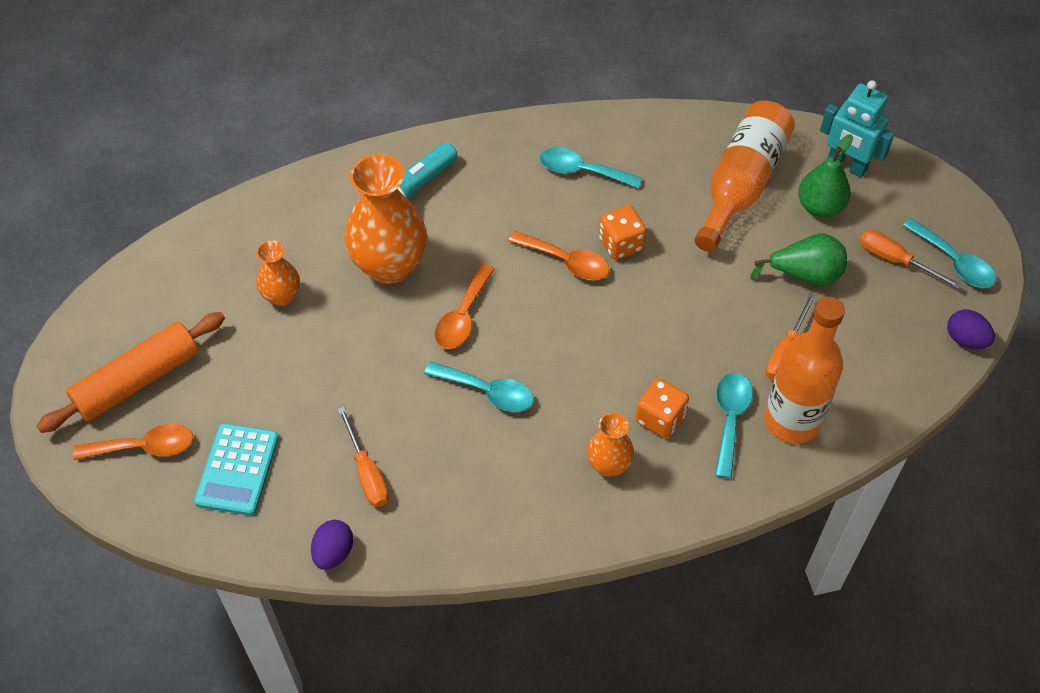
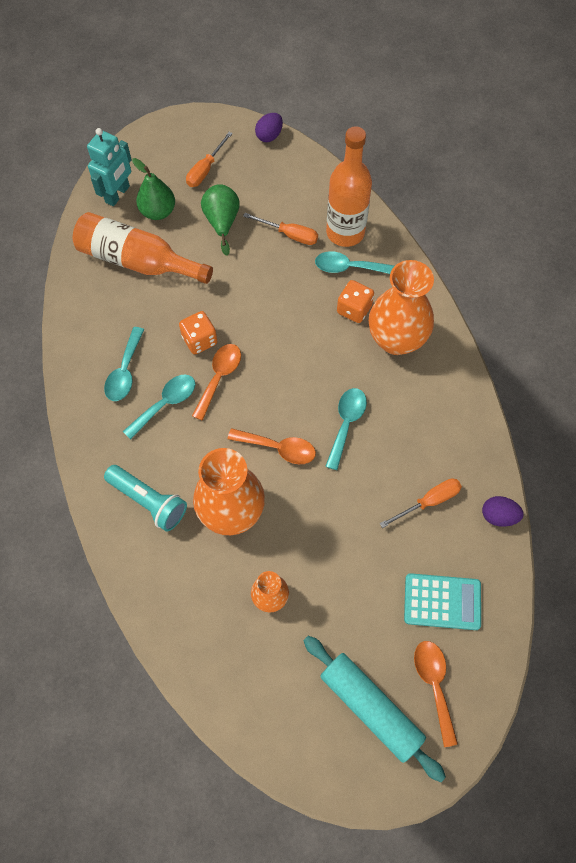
camera: 95 degrees left, 10 degrees up
orange rolling pin [37,312,225,433] -> turquoise rolling pin [303,636,446,782]
orange vase [587,412,634,477] -> orange vase [369,260,434,355], size x1.91
turquoise spoon [903,218,996,288] -> turquoise spoon moved to [123,374,195,440]

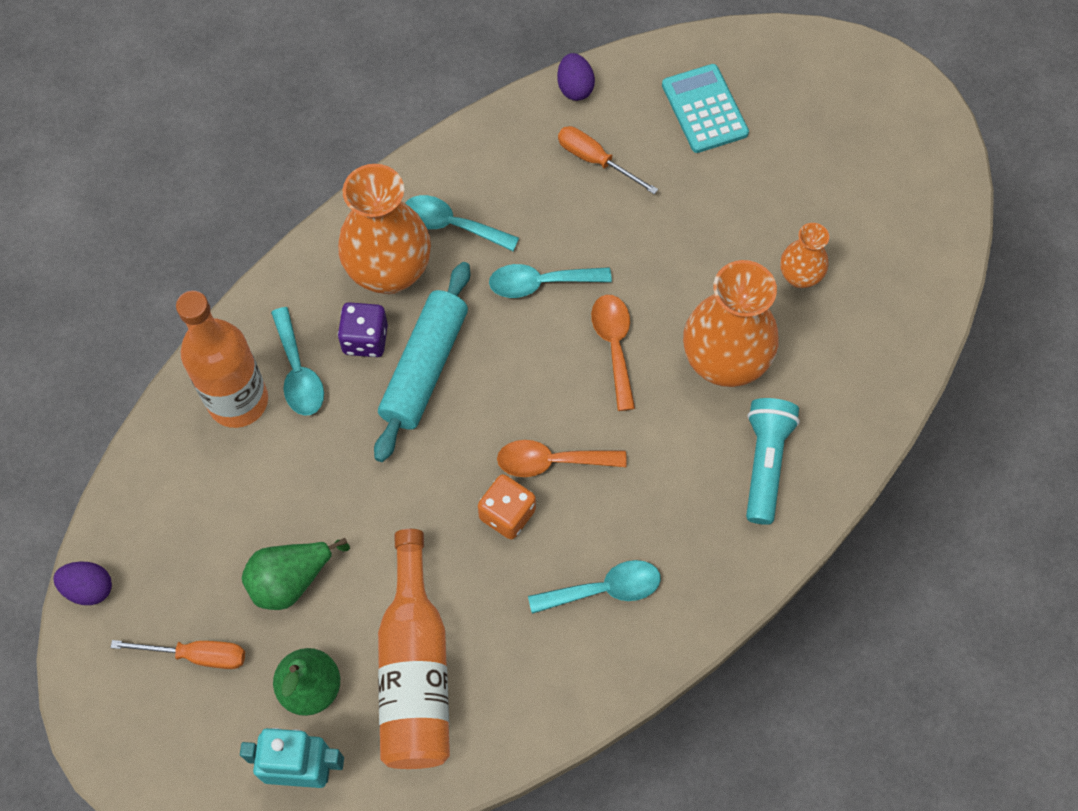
camera: 115 degrees left, 0 degrees up
turquoise spoon [123,374,195,440] -> turquoise spoon moved to [405,195,519,251]
orange screwdriver [243,213,318,245] -> none
turquoise rolling pin [303,636,446,782] -> turquoise rolling pin moved to [374,262,470,462]
orange dice [337,280,374,323] -> purple dice [338,302,388,357]
orange spoon [414,641,458,747] -> none

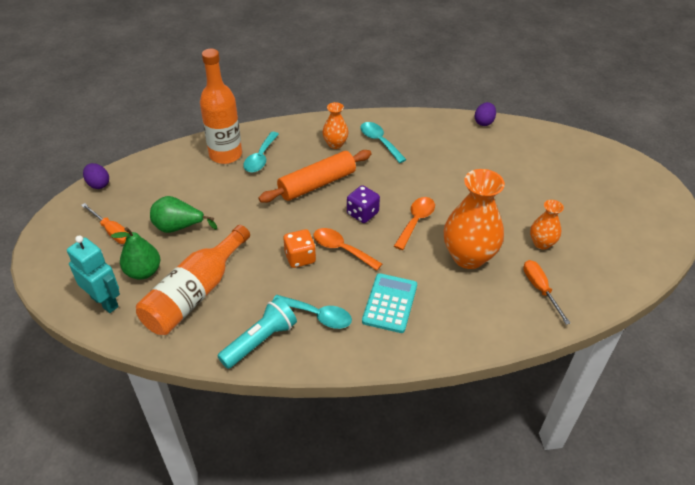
camera: 35 degrees right, 20 degrees down
orange vase [338,164,431,294] -> orange vase [322,102,349,149], size x0.52
purple dice [338,302,388,357] -> purple dice moved to [347,185,380,223]
turquoise rolling pin [374,262,470,462] -> orange rolling pin [259,150,372,203]
turquoise spoon [489,264,612,298] -> none
orange screwdriver [558,126,658,194] -> orange screwdriver moved to [523,260,570,325]
turquoise calculator [662,64,749,153] -> turquoise calculator moved to [362,273,417,333]
turquoise flashlight [746,398,800,525] -> turquoise flashlight moved to [218,298,297,369]

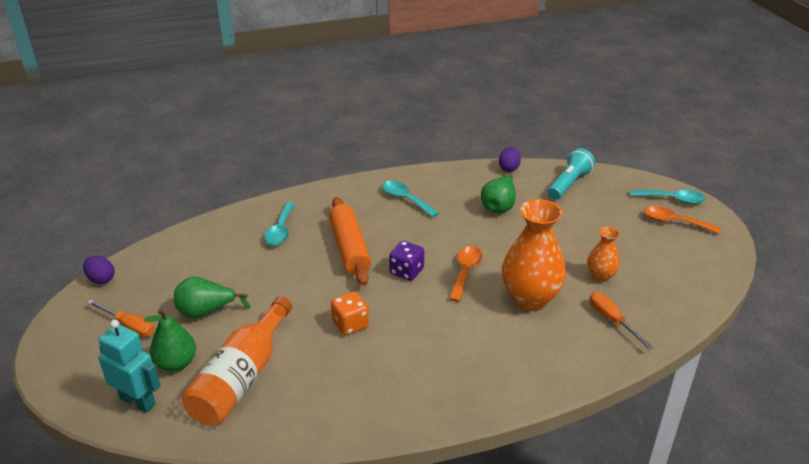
camera: 10 degrees left, 10 degrees down
orange bottle [200,49,242,164] -> none
turquoise flashlight [218,298,297,369] -> turquoise flashlight moved to [548,148,595,200]
orange rolling pin [259,150,372,203] -> orange rolling pin turned 60 degrees counterclockwise [329,197,371,286]
turquoise spoon [272,295,352,329] -> turquoise spoon moved to [631,190,706,204]
orange spoon [314,228,382,271] -> orange spoon moved to [644,206,721,234]
orange vase [322,102,349,149] -> none
turquoise calculator [362,273,417,333] -> none
none -> green pear [481,175,516,213]

